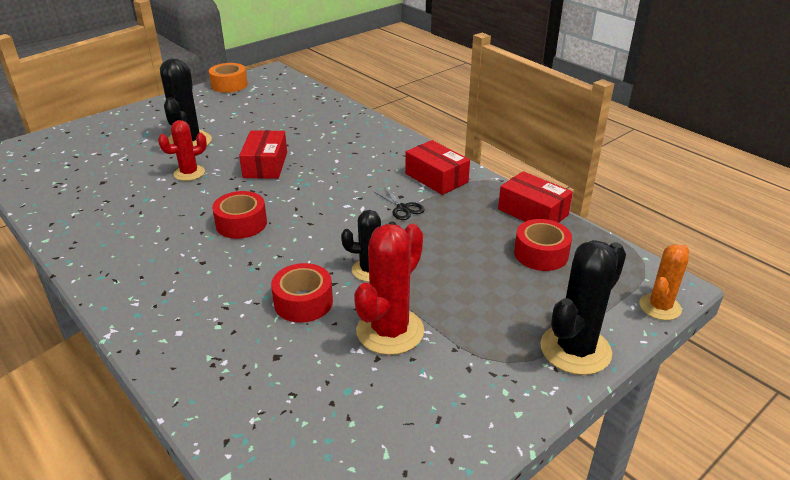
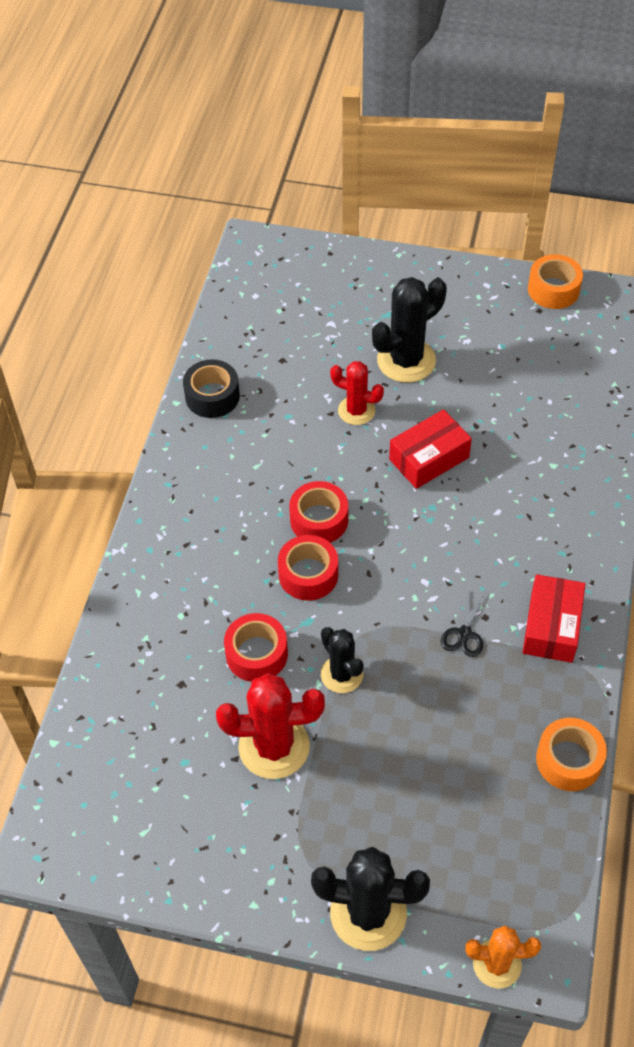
camera: 55 degrees right, 20 degrees up
red box [498,171,573,223] -> orange tape [536,718,607,791]
red tape [514,219,572,271] -> red tape moved to [278,535,338,601]
none -> black tape [183,359,240,418]

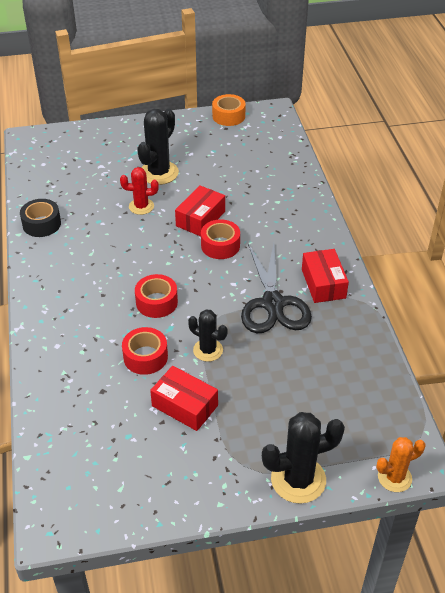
camera: 25 degrees left, 10 degrees down
red cactus [216,673,325,779] -> red box [150,366,218,431]
red tape [289,481,348,543] -> red tape moved to [201,219,240,259]
black scissors [441,591,485,657] -> black scissors [241,243,312,333], size x2.41
orange tape [536,718,607,791] -> none

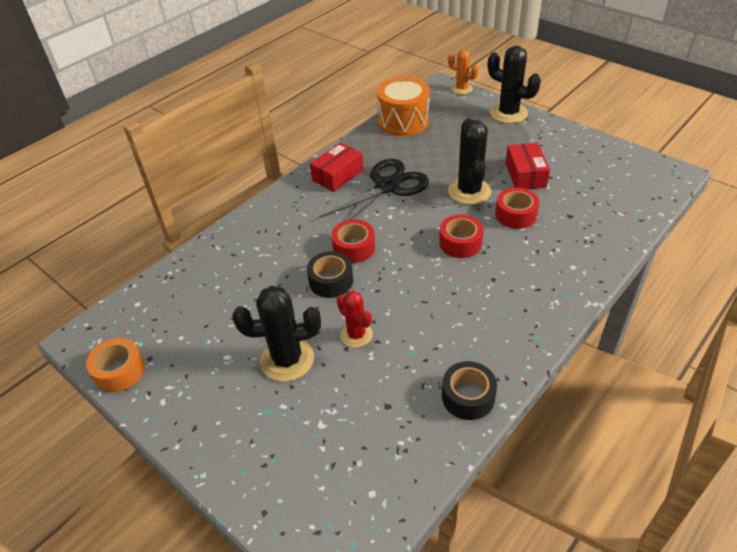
camera: 125 degrees left, 0 degrees up
red box [175,186,225,237] -> black tape [307,251,353,298]
black cactus [188,309,228,362] -> black cactus [448,119,492,205], size x1.61
none -> orange drum [377,77,430,136]

